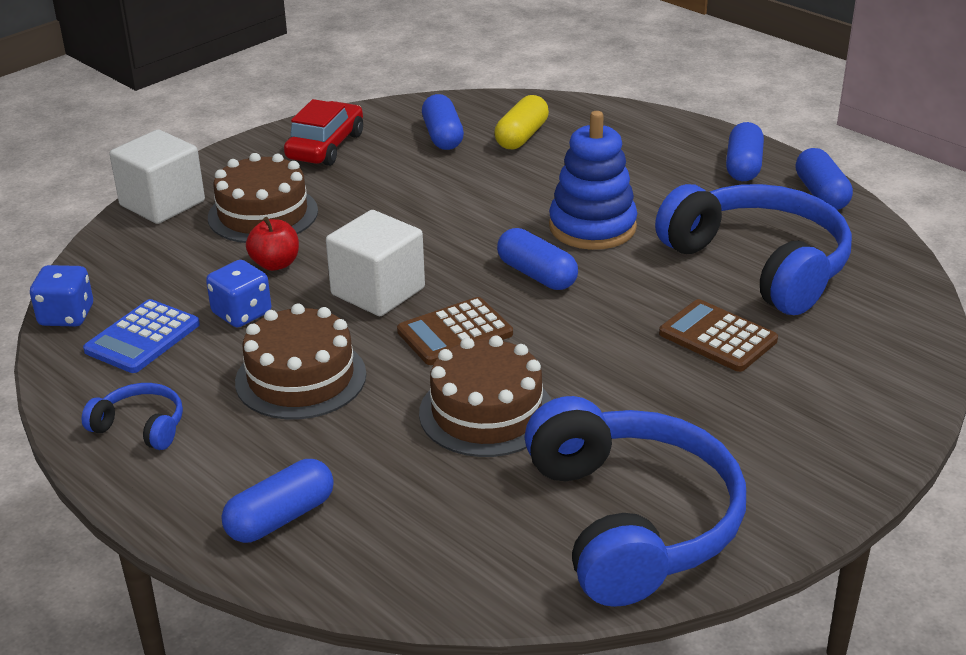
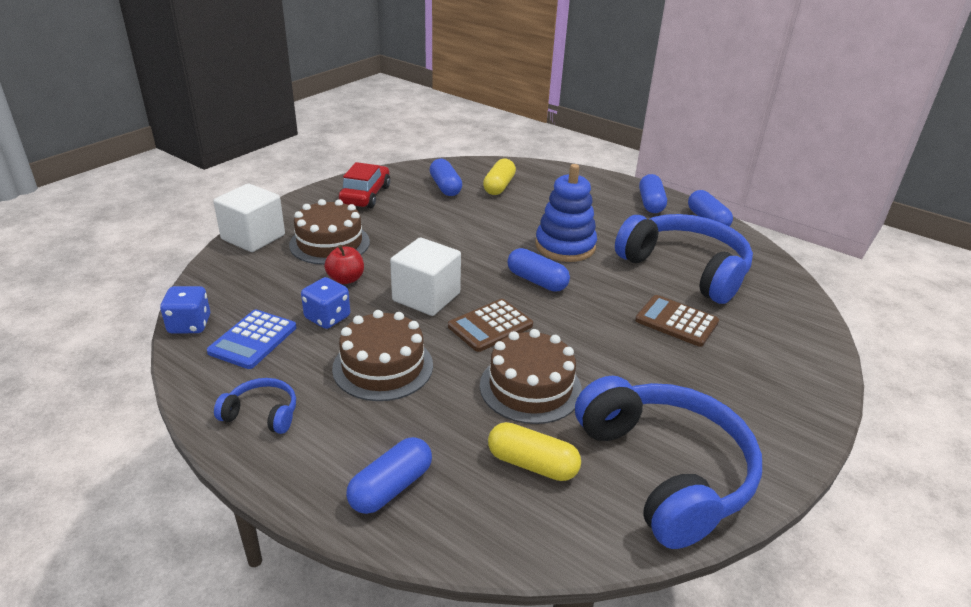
camera: 10 degrees left, 0 degrees up
none -> yellow capsule [488,422,581,481]

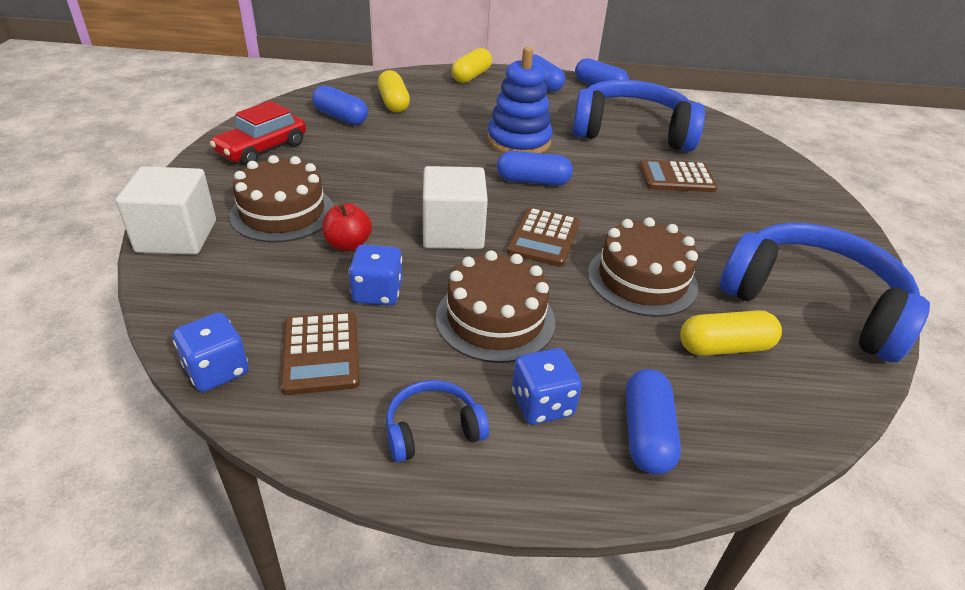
camera: 35 degrees left, 5 degrees up
blue calculator [207,310,296,369] -> brown calculator [280,312,360,395]
red car [339,162,390,208] -> red car turned 120 degrees counterclockwise [210,101,306,165]
none -> yellow capsule [451,48,492,83]
none -> blue dice [512,348,582,425]

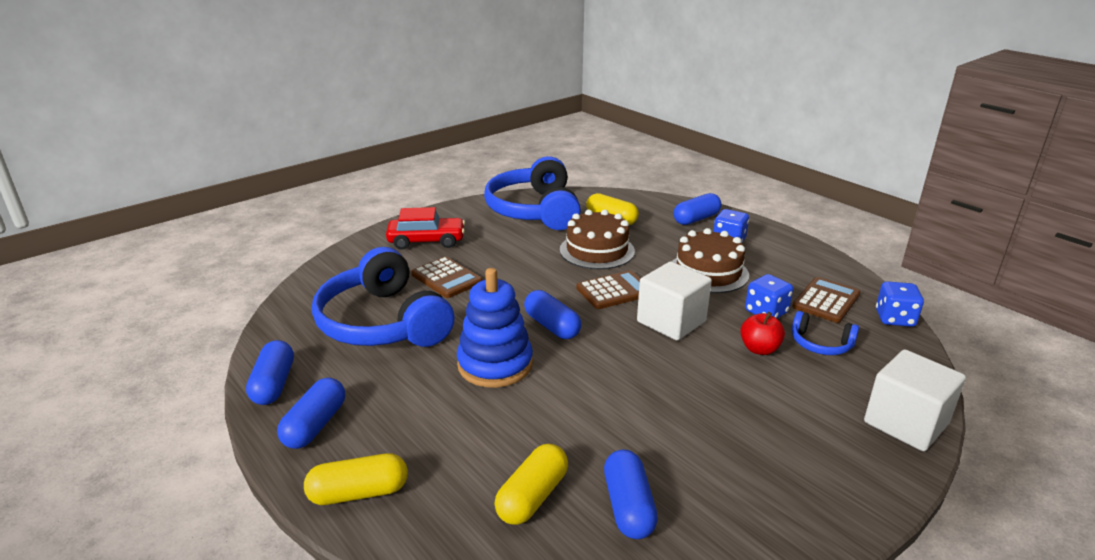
camera: 130 degrees left, 10 degrees down
red car [210,101,306,165] -> red car moved to [386,207,465,250]
brown cake [229,155,334,242] -> none
blue headphones [386,380,489,462] -> blue headphones moved to [792,311,859,355]

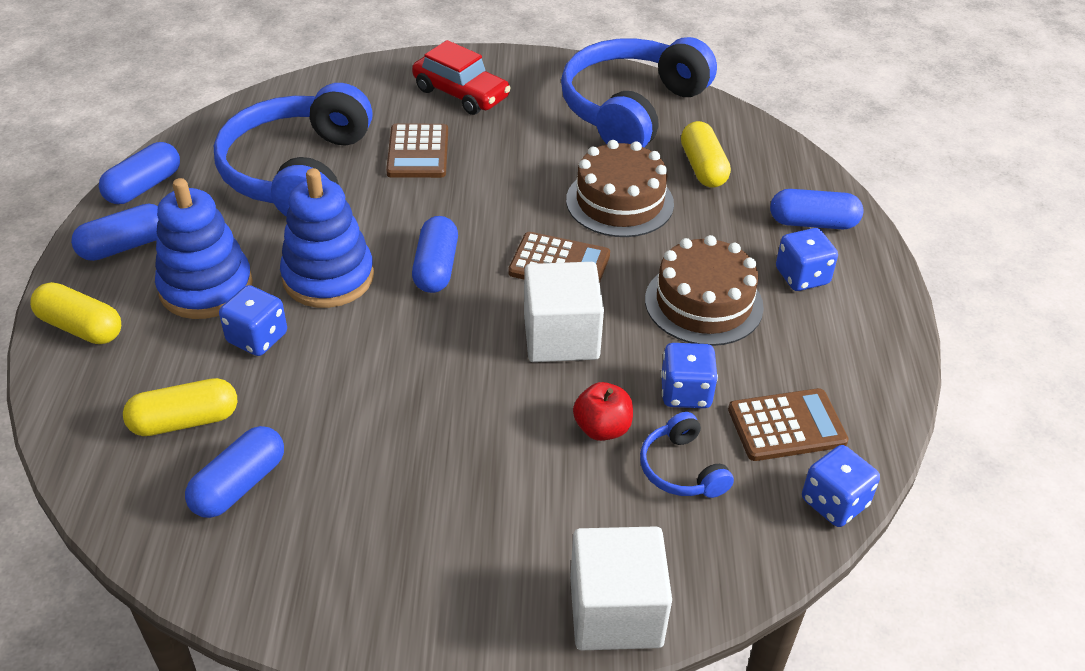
camera: 40 degrees right, 15 degrees up
none -> blue stacking toy [155,178,253,319]
none -> blue dice [219,285,287,356]

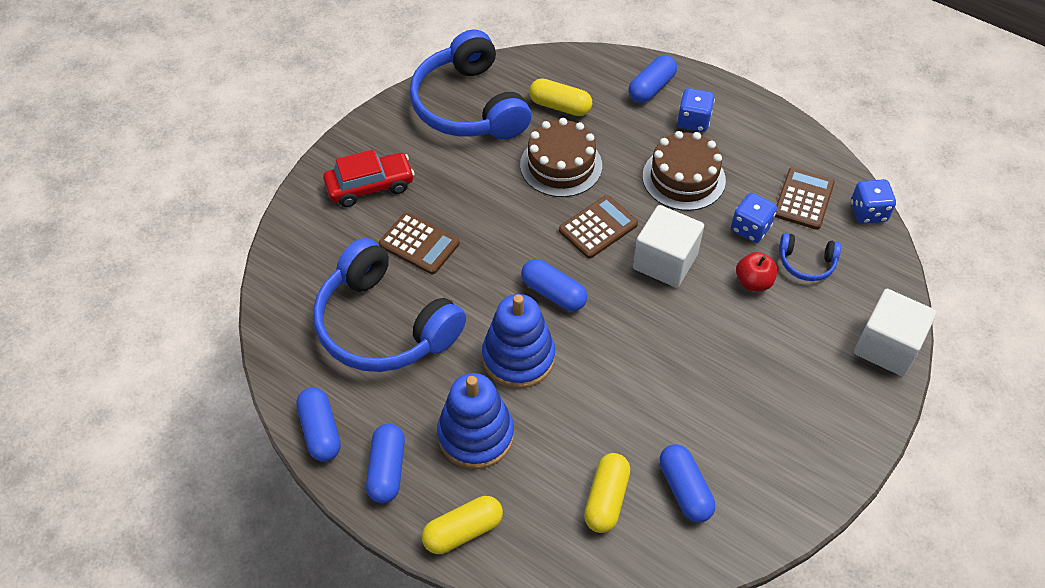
camera: 55 degrees left, 10 degrees up
blue dice [219,285,287,356] -> none

